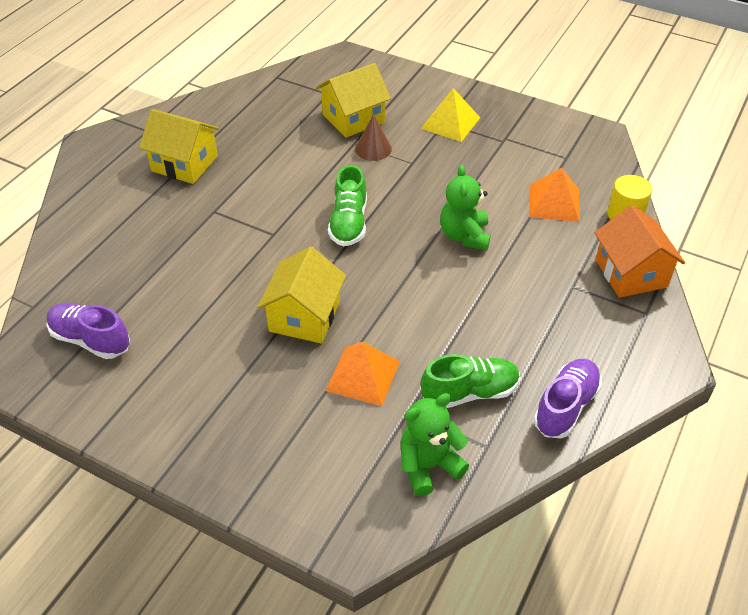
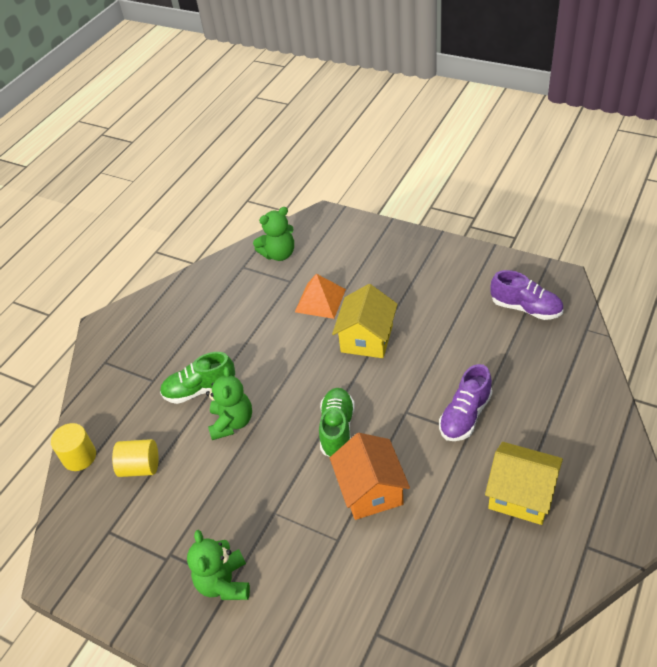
camera: 175 degrees left, 0 degrees up
yellow house [316,63,391,138] -> none
brown cone [355,114,392,161] -> none
yellow pyramid [420,88,480,142] -> green teddy bear [187,530,250,600]
green shoe [421,354,520,408] -> green shoe moved to [160,352,235,404]
orange pyramid [529,168,580,222] -> yellow cylinder [112,439,159,477]
purple shoe [534,359,602,438] -> purple shoe moved to [439,364,492,441]
orange house [595,205,685,298] -> orange house moved to [330,433,410,520]

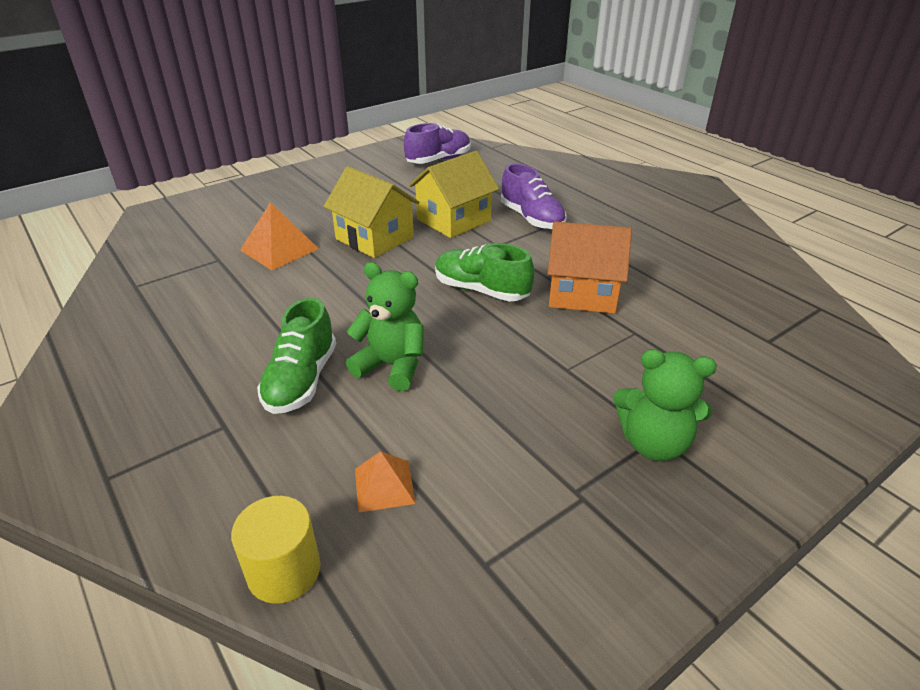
camera: 70 degrees left, 10 degrees down
yellow cylinder [112,439,159,477] -> orange pyramid [355,451,416,513]
green teddy bear [253,207,294,261] -> none
yellow house [485,442,563,525] -> yellow house moved to [409,151,499,238]

